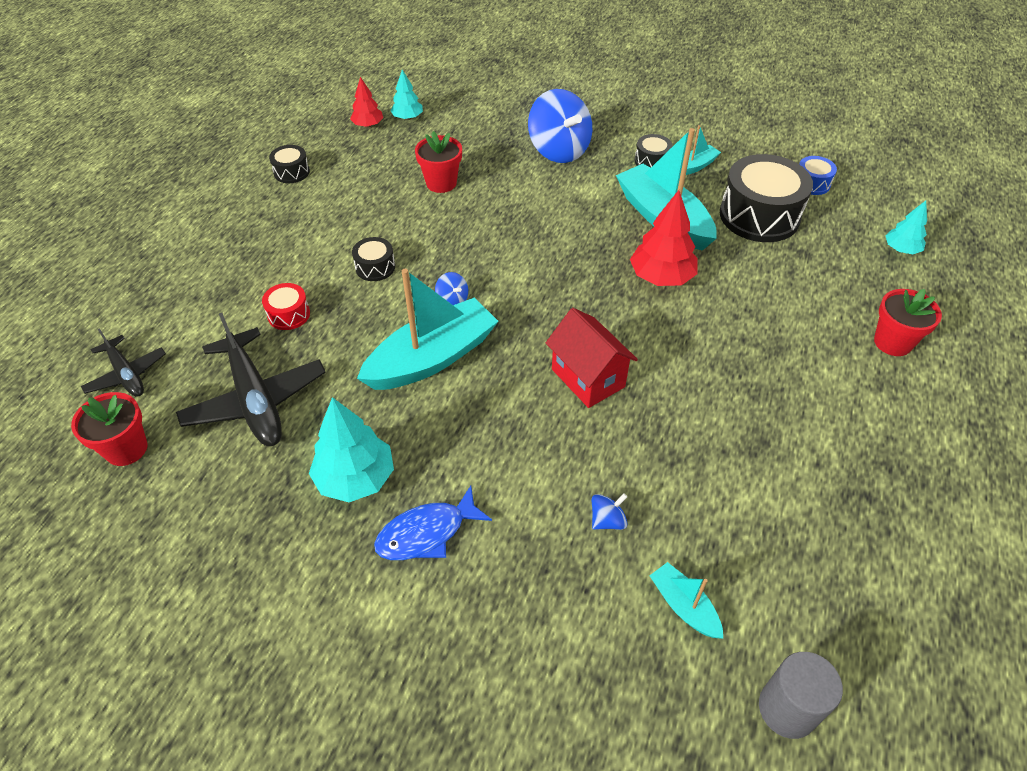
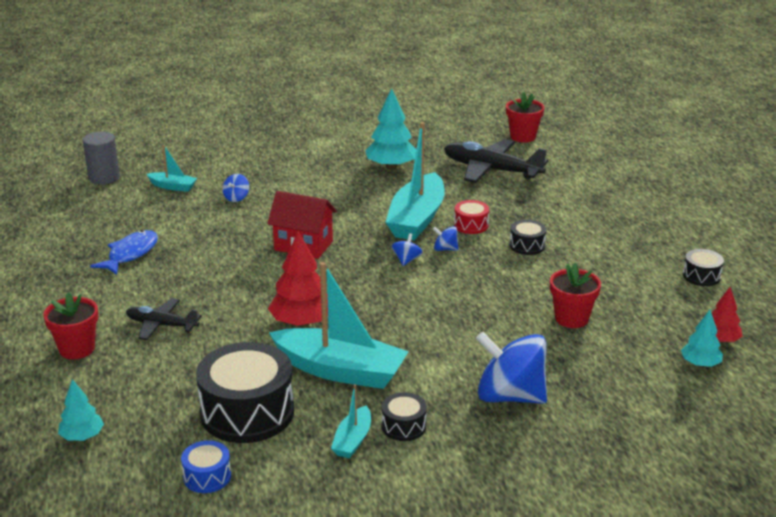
camera: 145 degrees right, 20 degrees down
black plane [81,328,166,397] -> black plane moved to [126,298,202,340]
red drum [262,283,310,330] -> red drum moved to [454,200,489,234]
blue fish [374,486,492,560] -> blue fish moved to [90,230,158,275]
none -> blue spinning top [392,233,423,266]

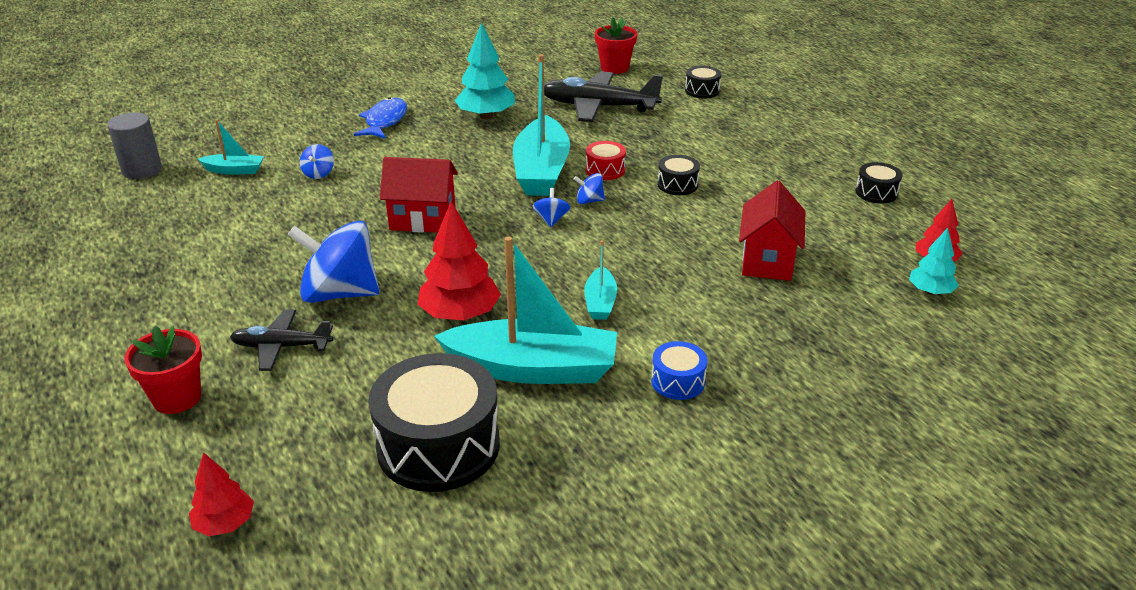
camera: 15 degrees left, 5 degrees up
turquoise tree [58,379,104,441] -> red tree [189,452,254,536]
blue fish [90,230,158,275] -> blue fish moved to [354,97,407,139]
blue drum [181,440,231,493] -> blue drum moved to [651,341,707,400]
turquoise boat [331,384,371,458] -> turquoise boat moved to [584,240,617,320]
black drum [382,392,427,441] -> black drum moved to [685,66,721,98]
blue spinning top [476,331,547,404] -> blue spinning top moved to [287,221,380,303]
red flower pot [550,263,601,328] -> red house [739,180,805,281]

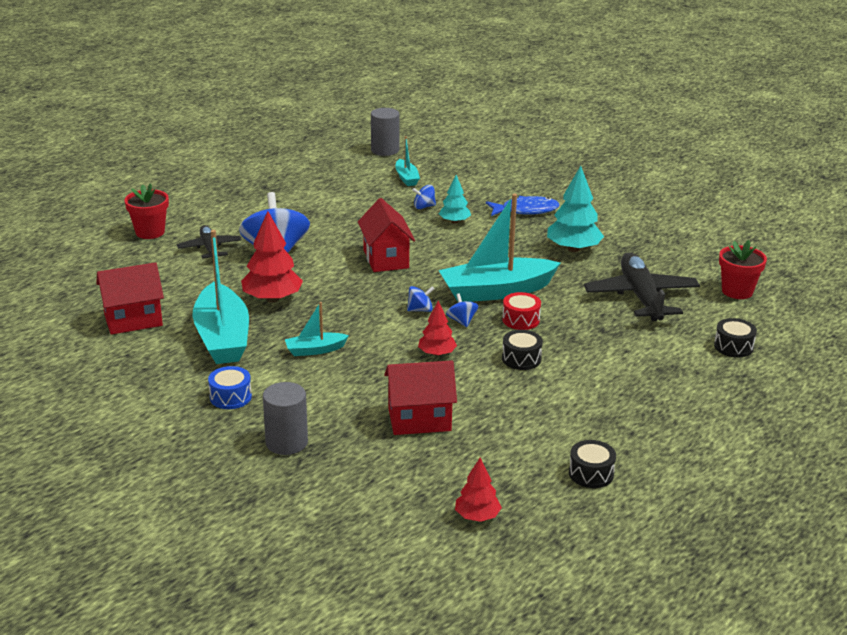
camera: 70 degrees right, 5 degrees down
red tree [189,452,254,536] -> red tree moved to [418,300,457,356]
black drum [368,353,500,492] -> red house [96,262,164,335]
turquoise tree [909,228,959,295] -> turquoise tree moved to [439,175,471,224]
none -> grey cylinder [263,382,308,455]

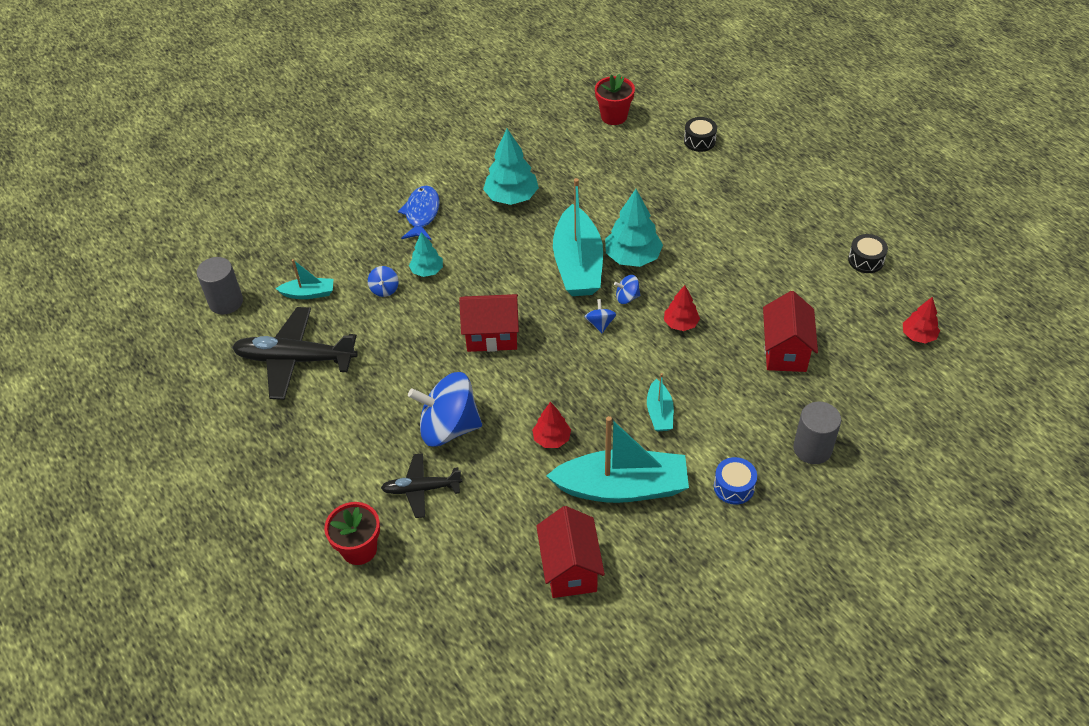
camera: 75 degrees left, 20 degrees up
red tree [241,211,303,302] -> red tree [532,402,571,448], size x0.59
red drum [502,292,541,330] -> turquoise tree [605,189,663,267]
black drum [502,330,543,370] -> none
black plane [584,253,700,321] -> black plane moved to [232,307,358,400]

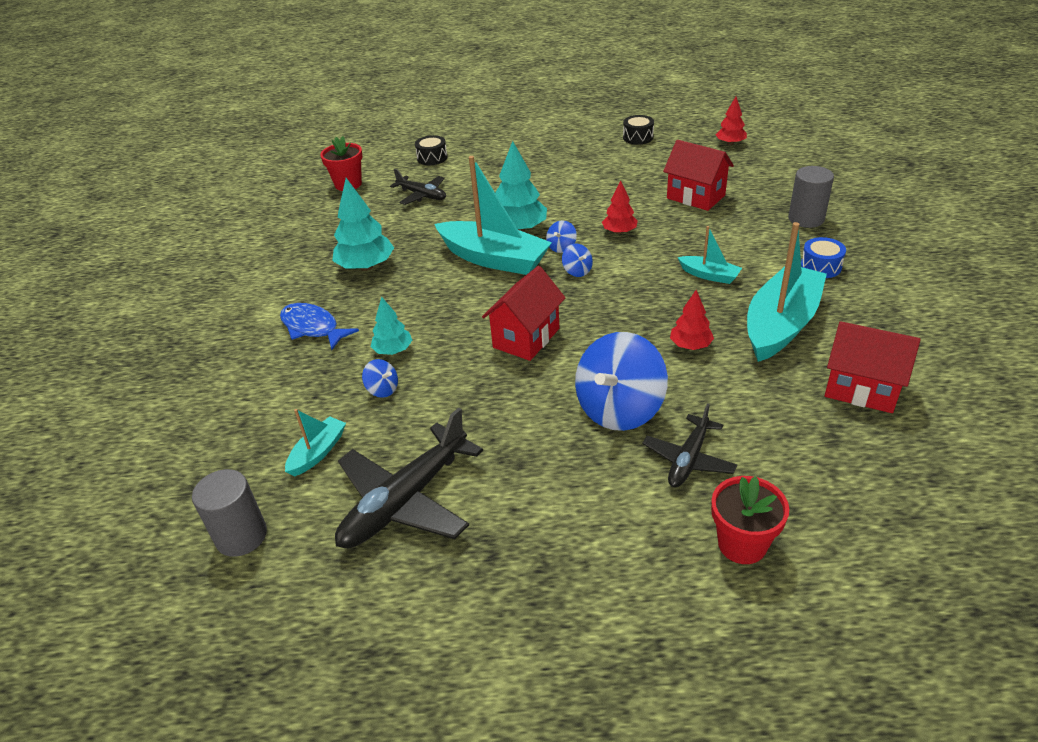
camera: 55 degrees left, 10 degrees down
blue spinning top [585,299,616,333] -> blue spinning top turned 150 degrees counterclockwise [562,244,593,277]
none -> black plane [390,169,446,205]

